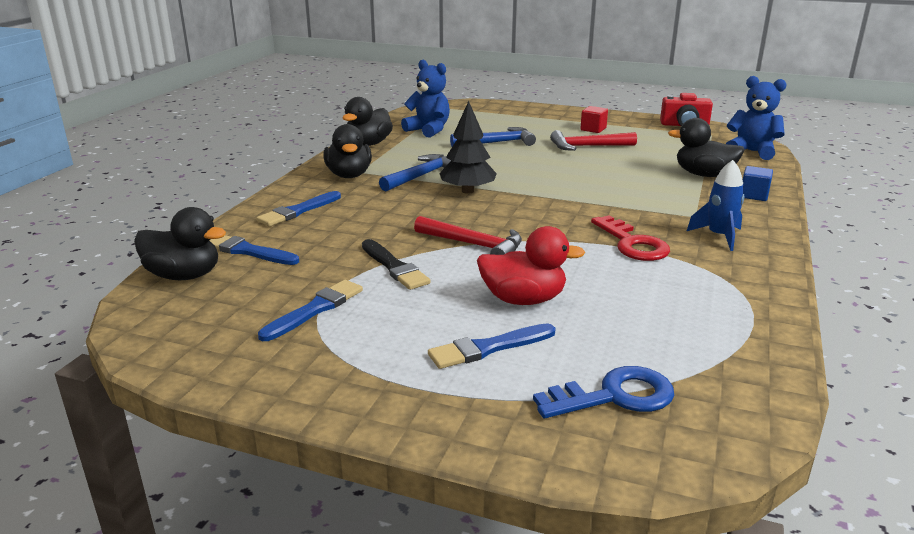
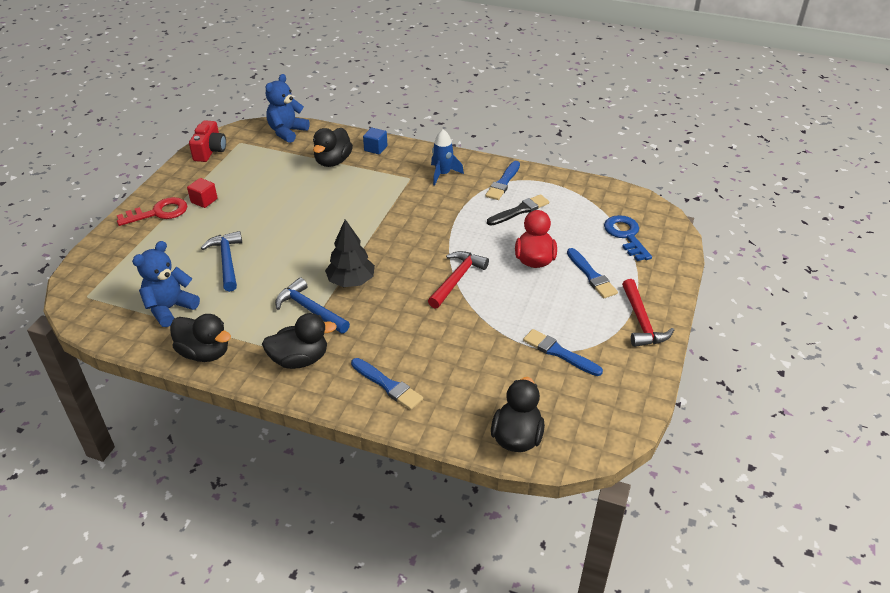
camera: 90 degrees left, 15 degrees up
blue brush [209,235,299,265] -> blue brush moved to [485,161,520,200]
black brush [362,239,430,290] -> black brush moved to [487,194,549,226]
red hammer [550,130,637,151] -> red hammer moved to [622,279,674,347]
red key [591,215,670,261] -> red key moved to [117,197,187,226]

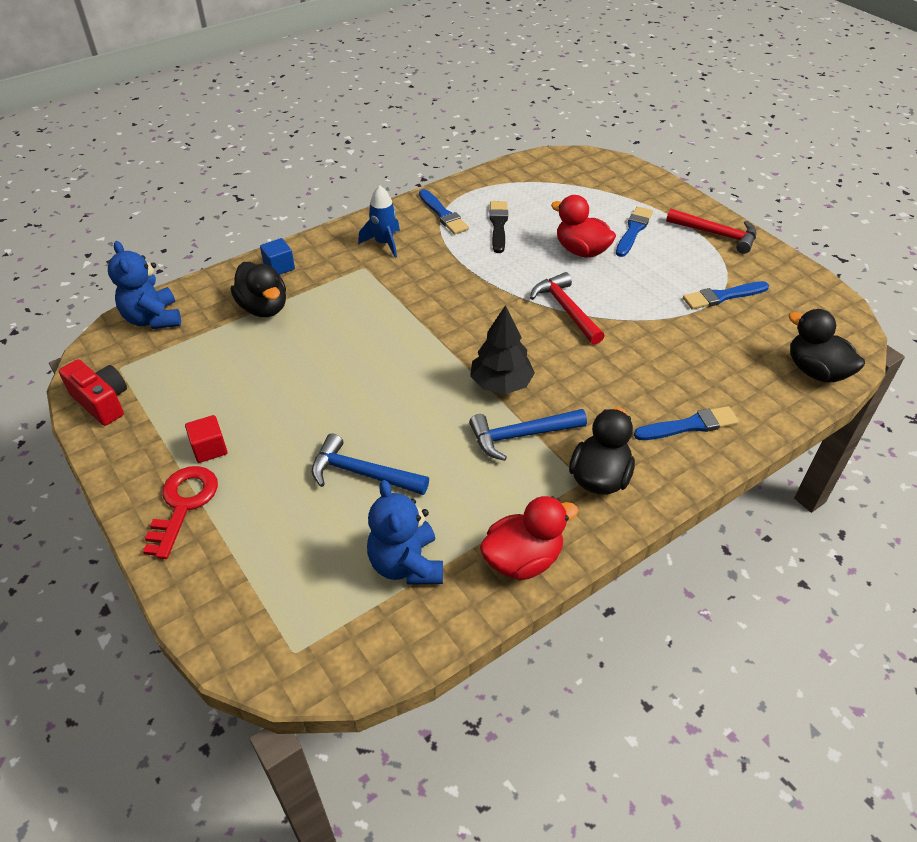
camera: 55 degrees left, 5 degrees up
black duck [170,314,231,362] -> red duck [480,496,578,581]
blue brush [567,248,618,298] -> blue brush turned 75 degrees counterclockwise [616,206,653,257]
blue key [604,215,652,261] -> none

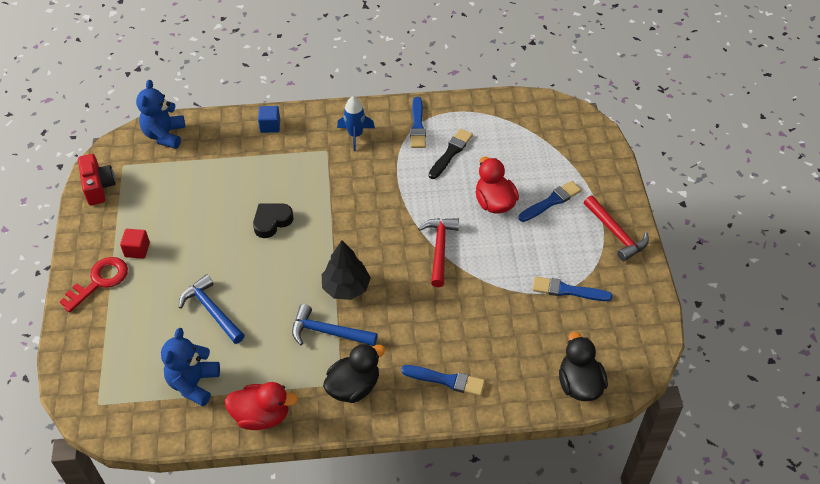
camera: 30 degrees right, 5 degrees up
black duck [231,262,286,317] -> none
none -> black heart [253,203,293,238]

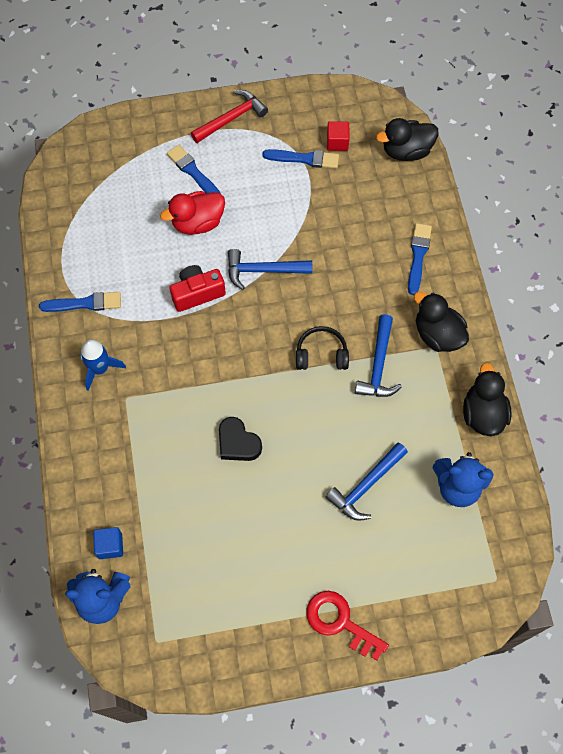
camera: 95 degrees left, 15 degrees up
red camera [78,154,116,205] -> red camera moved to [170,265,226,312]
red cube [120,229,150,259] -> red cube moved to [327,121,350,151]
red duck [225,382,298,430] -> black duck [463,363,512,436]
blue cube [258,106,280,133] -> blue cube moved to [93,527,123,559]
black tree [322,240,371,300] -> black headphones [296,326,349,370]
red hammer [418,218,459,287] -> blue hammer [228,249,312,290]
black brush [429,129,473,179] -> none
blue brush [532,276,613,301] -> blue brush turned 90 degrees counterclockwise [262,149,339,169]

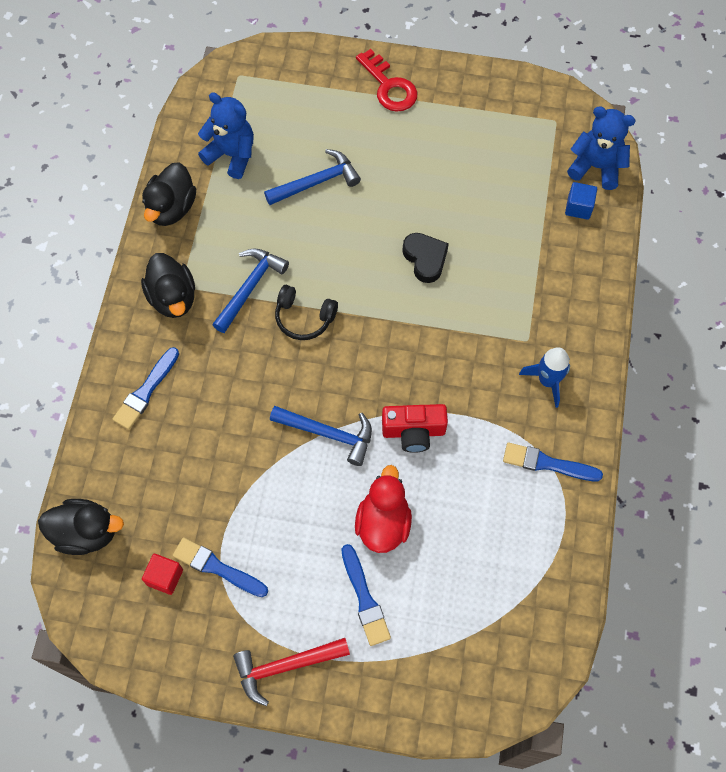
camera: 160 degrees left, 0 degrees up
red duck [160,191,225,235] -> red duck turned 75 degrees counterclockwise [355,465,412,553]

